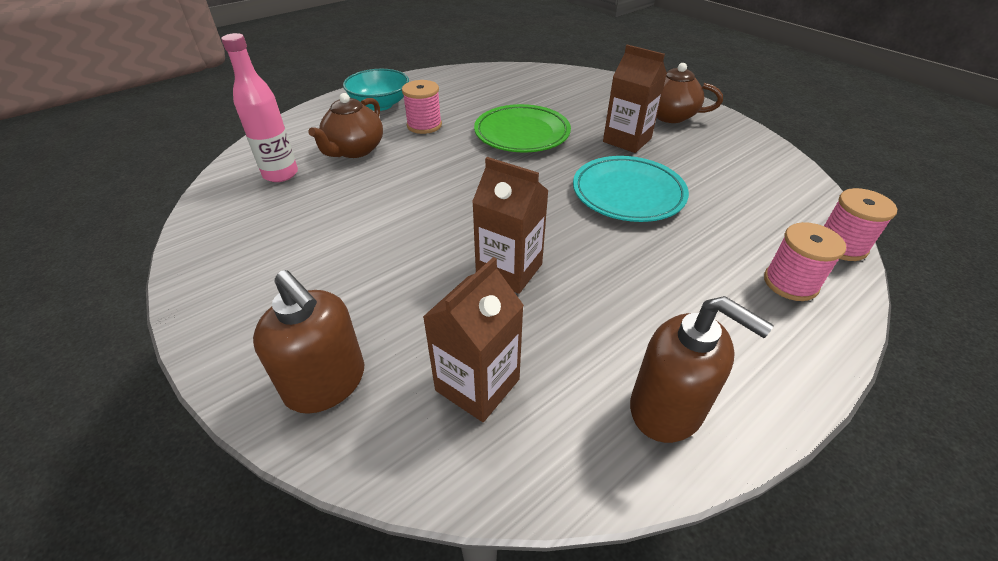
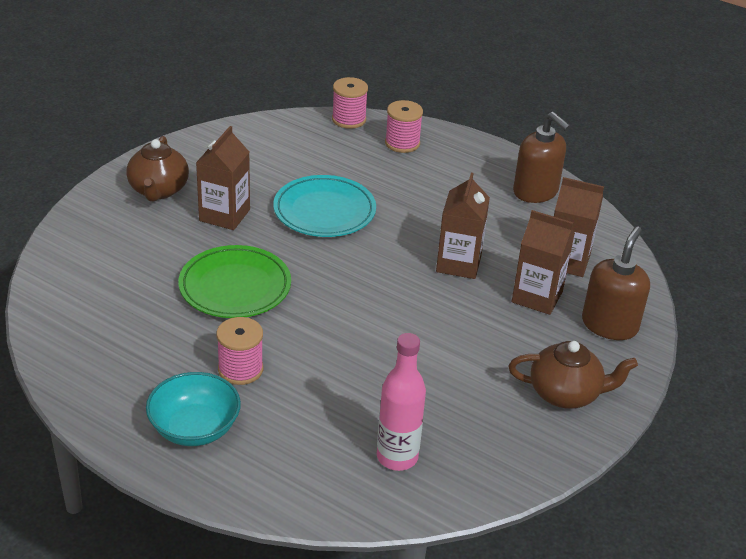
camera: 110 degrees left, 5 degrees down
brown teapot [308,93,383,158] -> brown teapot moved to [509,341,638,409]
brown soap dispenser [630,296,774,443] -> brown soap dispenser turned 120 degrees clockwise [513,112,571,203]
none -> brown carton [512,210,575,315]

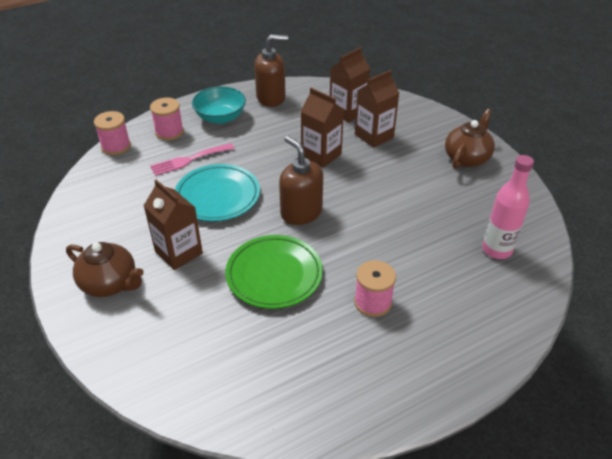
camera: 60 degrees left, 5 degrees up
turquoise bowl [146,372,241,446] -> turquoise bowl moved to [192,86,246,124]
brown soap dispenser [582,227,650,340] -> brown soap dispenser moved to [279,136,323,225]
none -> pink fork [150,143,235,176]

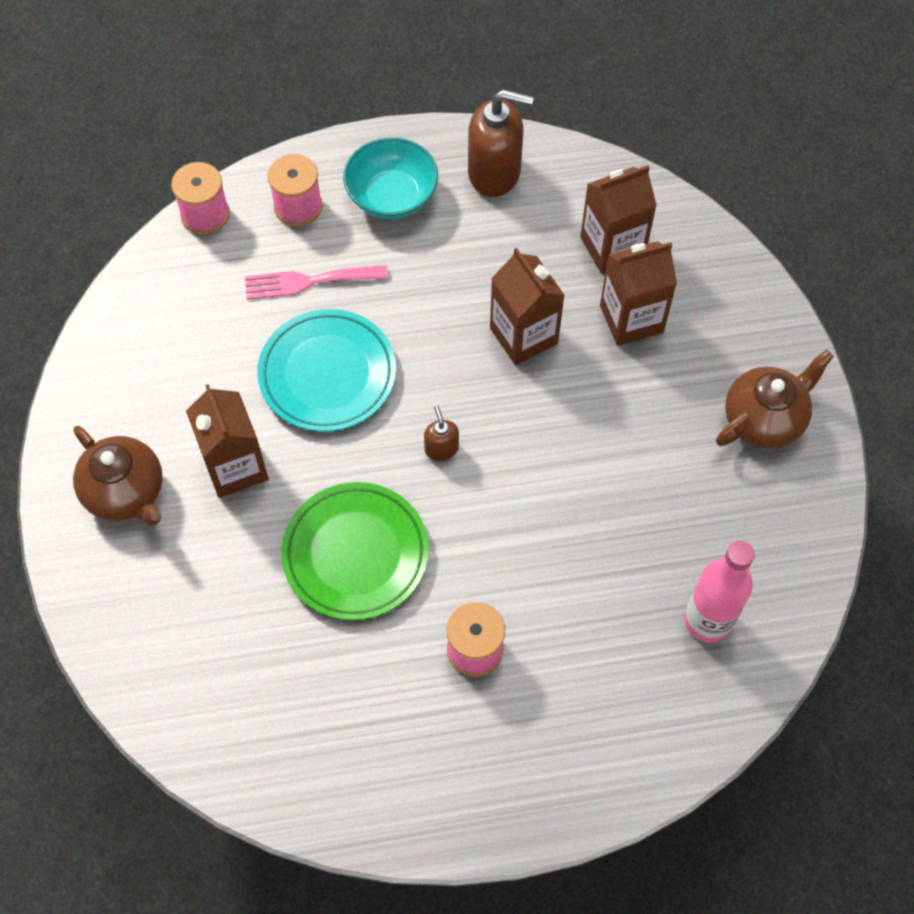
camera: 20 degrees right, 20 degrees up
brown soap dispenser [279,136,323,225] -> brown soap dispenser [424,405,459,461], size x0.48

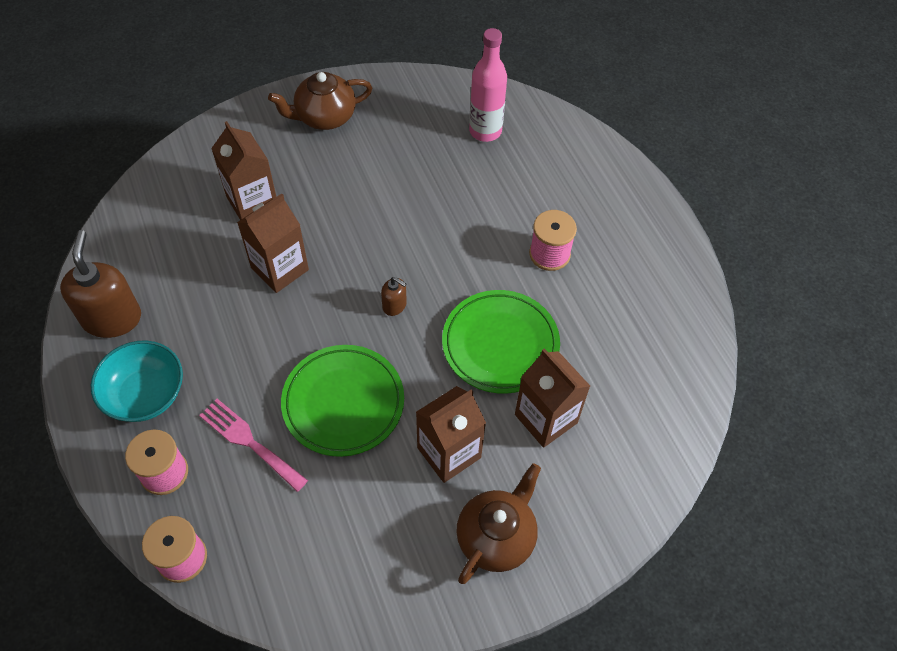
camera: 105 degrees left, 5 degrees down
pink fork [245,265,388,300] -> pink fork turned 150 degrees clockwise [199,399,308,492]
turquoise plate [257,309,396,432] -> green plate [281,345,404,457]
brown soap dispenser [424,405,459,461] -> brown soap dispenser turned 120 degrees counterclockwise [381,277,407,316]
brown carton [580,165,657,274] -> brown carton moved to [515,348,590,448]
brown teapot [716,350,834,449] -> brown teapot turned 60 degrees counterclockwise [268,72,372,130]

